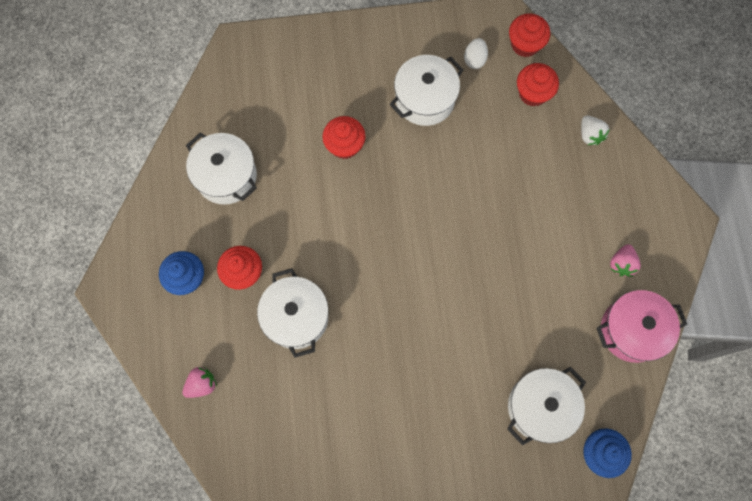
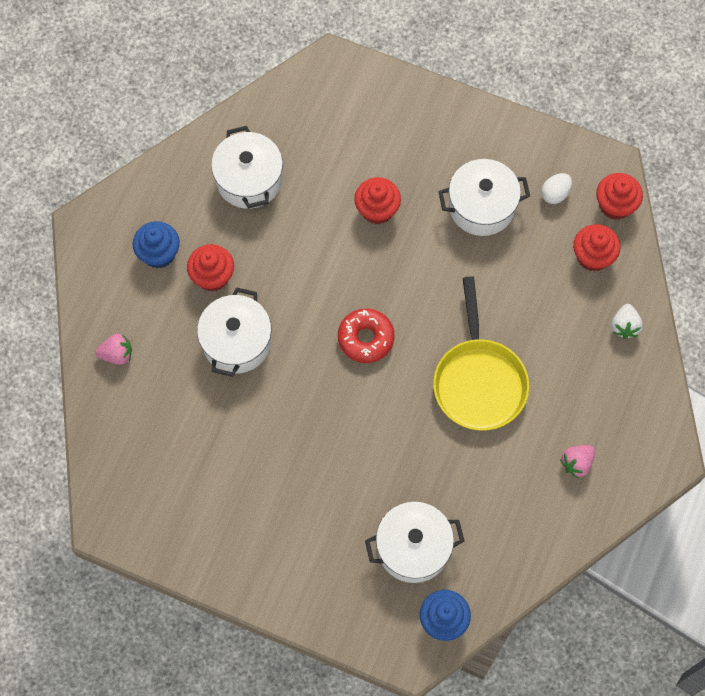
camera: 30 degrees right, 5 degrees down
pink pot [596,290,687,363] -> none
none -> red donut [338,309,395,363]
none -> yellow pan [433,276,529,430]

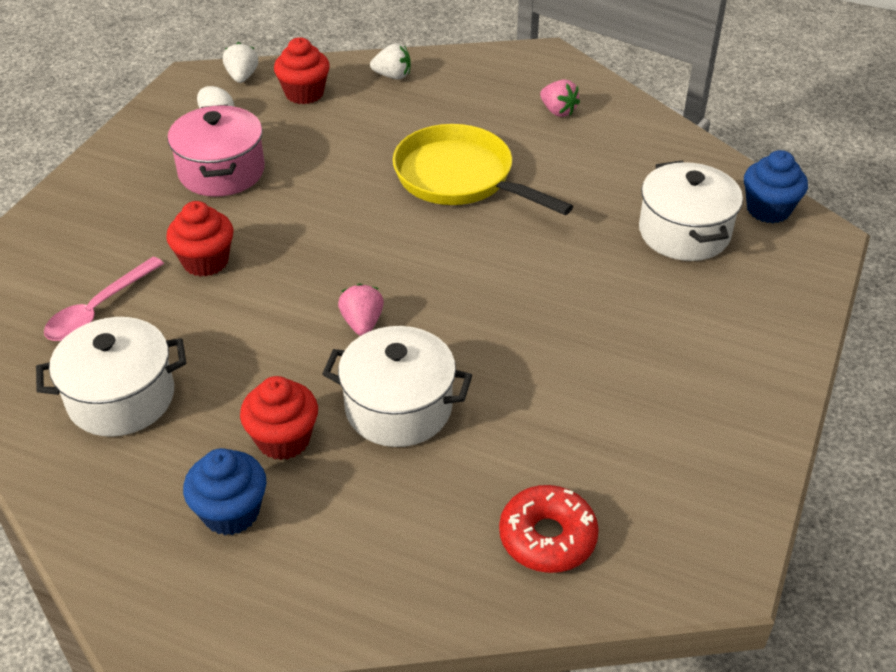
camera: 90 degrees left, 25 degrees down
pink strawberry [95,334,132,365] -> pink strawberry moved to [338,283,384,336]
red donut [338,309,395,363] -> red donut moved to [499,485,599,573]
yellow pan [433,276,529,430] -> yellow pan turned 135 degrees counterclockwise [393,124,573,215]
white pot [438,159,530,236] -> pink pot [167,105,265,197]
red cupcake [596,173,643,220] -> white strawberry [223,42,258,83]
none -> pink spoon [44,257,164,341]

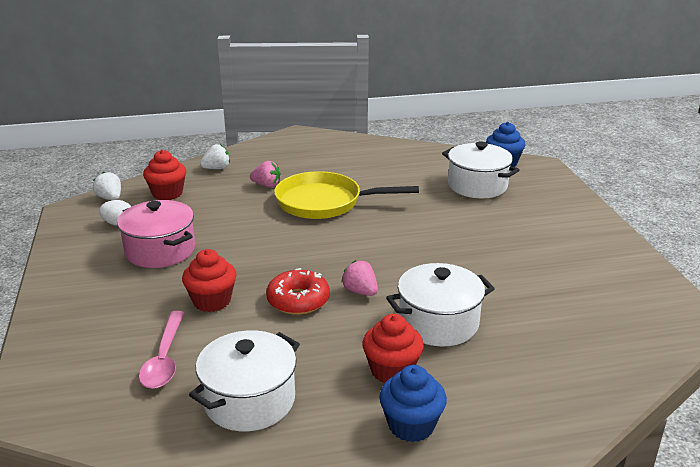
camera: 35 degrees left, 15 degrees down
red donut [499,485,599,573] -> red donut moved to [266,268,330,315]
pink strawberry [540,79,580,117] -> pink strawberry moved to [250,161,281,188]

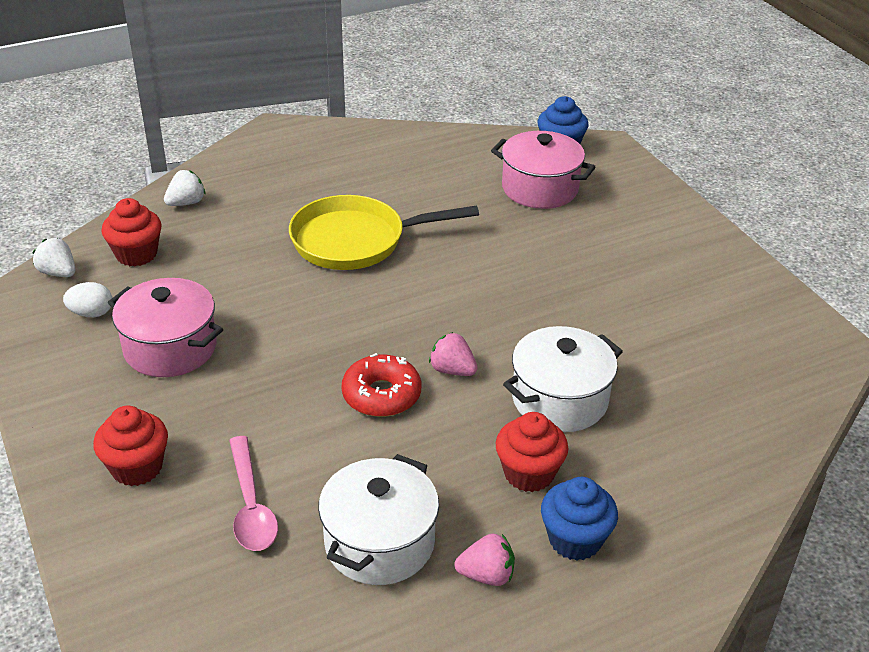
camera: 15 degrees left, 10 degrees up
red cupcake [182,249,237,312] -> red cupcake moved to [93,406,168,486]
pink strawberry [250,161,281,188] -> pink strawberry moved to [455,534,515,586]
white pot [442,142,520,198] -> pink pot [491,131,595,209]

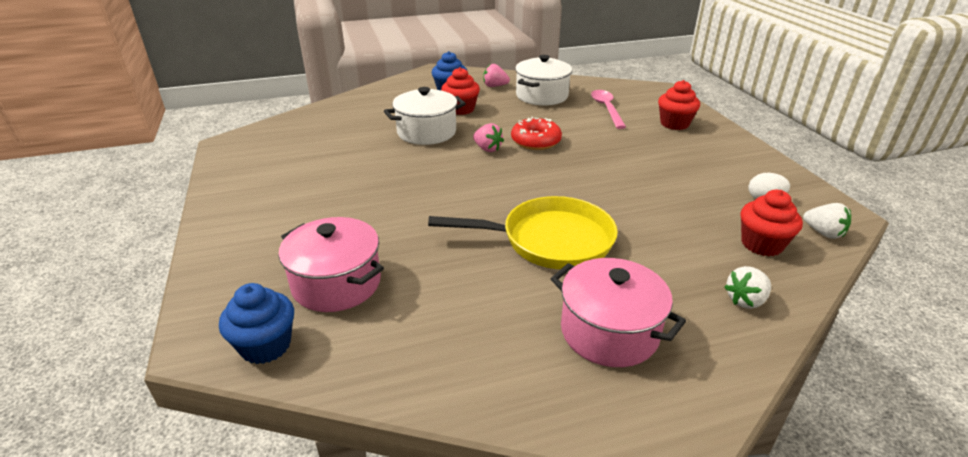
camera: 170 degrees left, 5 degrees down
pink pot [108,278,223,377] -> pink pot moved to [551,258,686,367]

